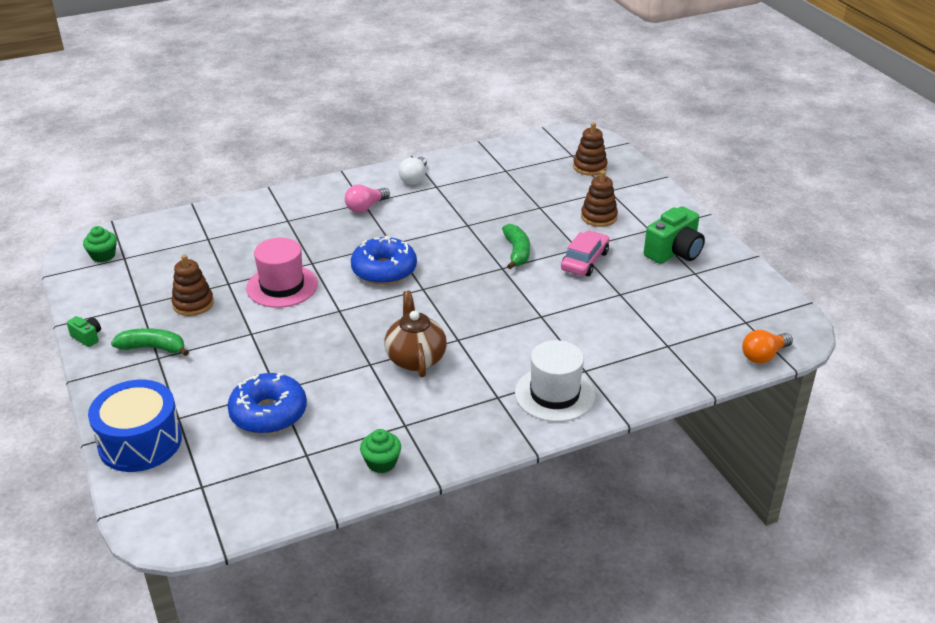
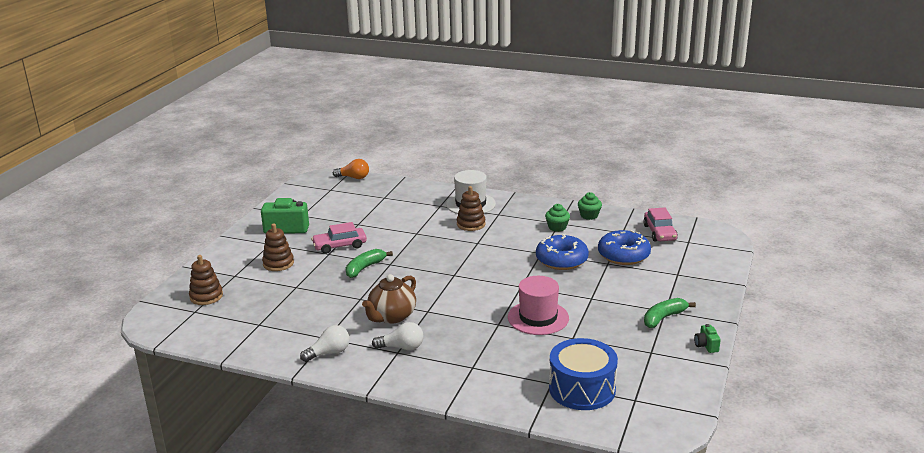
camera: 135 degrees left, 10 degrees down
green cupcake [83,226,117,263] -> green cupcake moved to [545,204,570,232]
blue drum [88,380,182,472] -> blue drum moved to [549,338,618,410]
green banana [111,328,189,356] -> green banana turned 90 degrees clockwise [644,298,696,328]
brown stacking toy [171,255,214,316] -> brown stacking toy moved to [457,186,485,231]
pink light bulb [345,184,390,213] -> white light bulb [372,322,423,350]
blue donut [351,236,417,285] -> blue donut moved to [536,234,589,270]
brown teapot [384,291,447,377] -> brown teapot moved to [362,274,416,323]
none -> pink car [643,207,678,242]

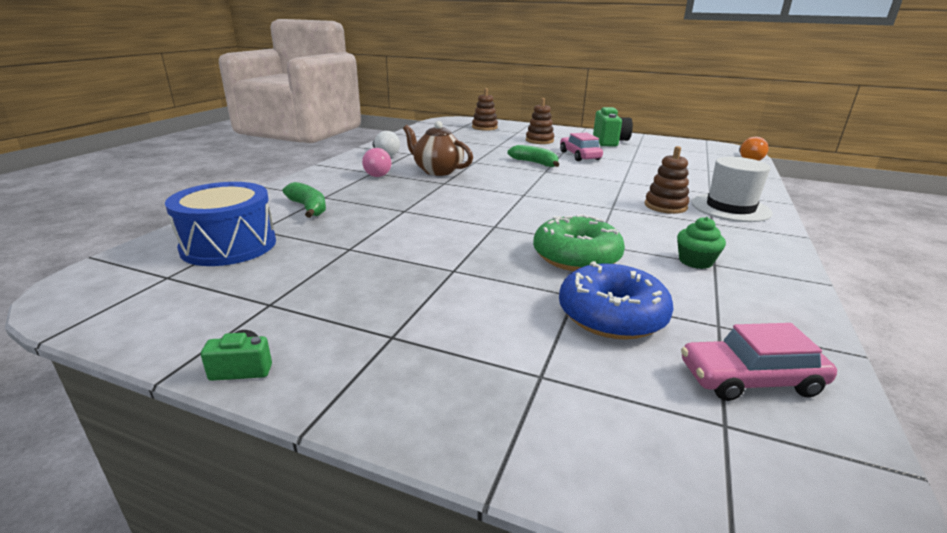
camera: 90 degrees right, 0 degrees up
white light bulb [372,322,423,350] -> pink light bulb [362,148,391,177]
pink hat [508,276,569,335] -> none
blue donut [536,234,589,270] -> green donut [533,214,625,271]
green cupcake [578,192,602,220] -> none
green banana [644,298,696,328] -> green banana moved to [282,182,326,218]

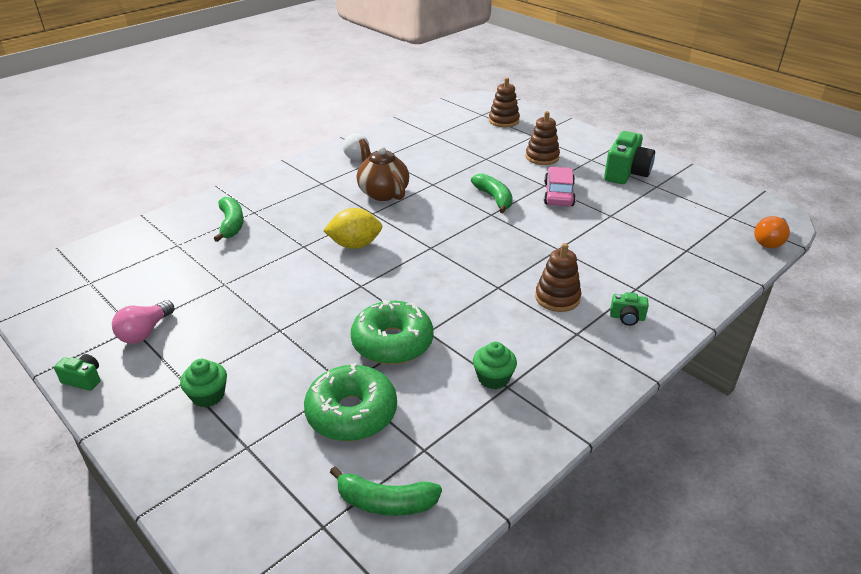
camera: 25 degrees right, 10 degrees up
blue drum [165,182,276,266] -> none
pink light bulb [362,148,391,177] -> pink light bulb moved to [112,300,175,344]
blue donut [559,261,674,340] -> green donut [304,363,397,441]
pink car [681,323,837,401] -> green banana [330,466,442,516]
white hat [691,157,772,222] -> green camera [610,292,649,326]
none -> green cupcake [180,359,227,407]
none -> yellow lemon [323,208,382,249]

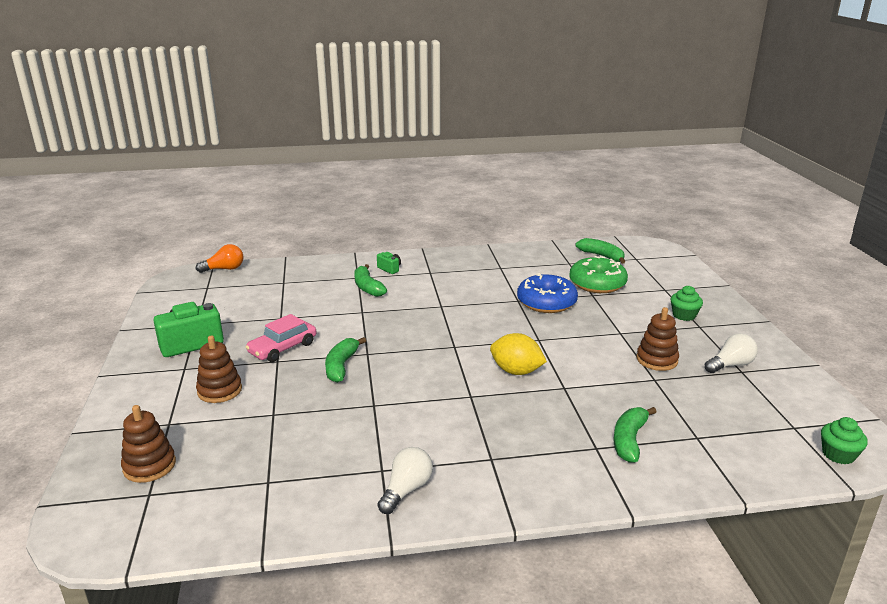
camera: 145 degrees left, 10 degrees down
green camera [54,354,101,391] -> none
pink light bulb [112,300,175,344] -> white light bulb [705,333,758,373]
green donut [351,300,433,364] -> blue donut [517,273,578,313]
brown teapot [357,139,409,201] -> none
green cupcake [473,342,517,389] -> green cupcake moved to [821,417,868,464]
brown stacking toy [535,243,581,312] -> brown stacking toy moved to [636,307,679,371]
none -> green banana [354,264,387,297]

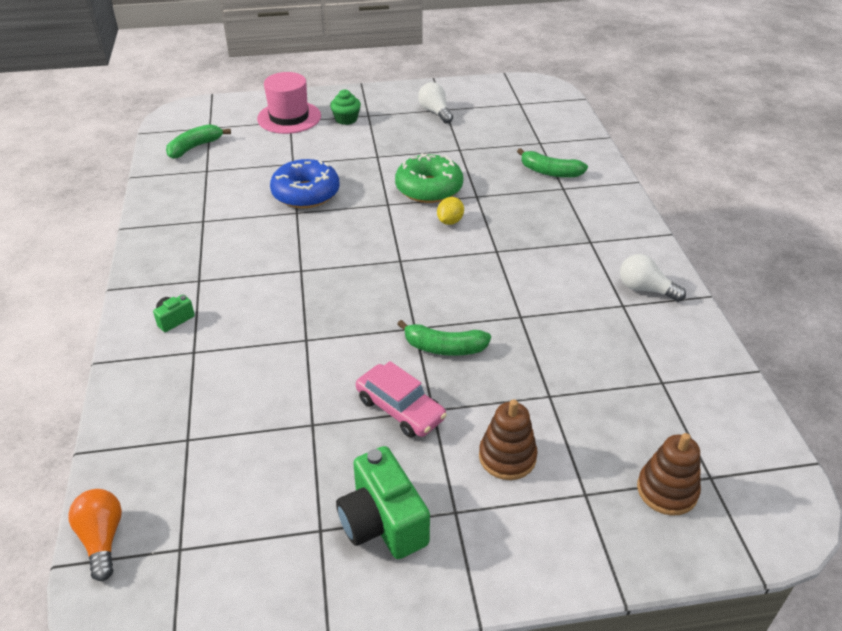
camera: 90 degrees left, 15 degrees up
green banana [354,264,387,297] -> none
yellow lemon [490,333,547,375] -> yellow lemon [437,197,464,225], size x0.63
green donut [569,256,628,293] -> green donut moved to [395,153,463,203]
brown stacking toy [636,307,679,371] -> none
green cupcake [821,417,868,464] -> none
none -> pink hat [257,72,321,134]

